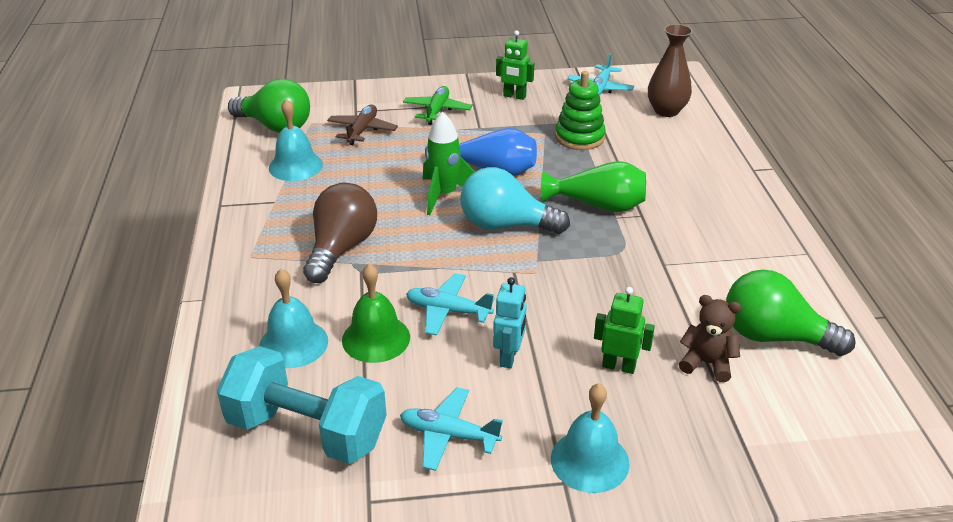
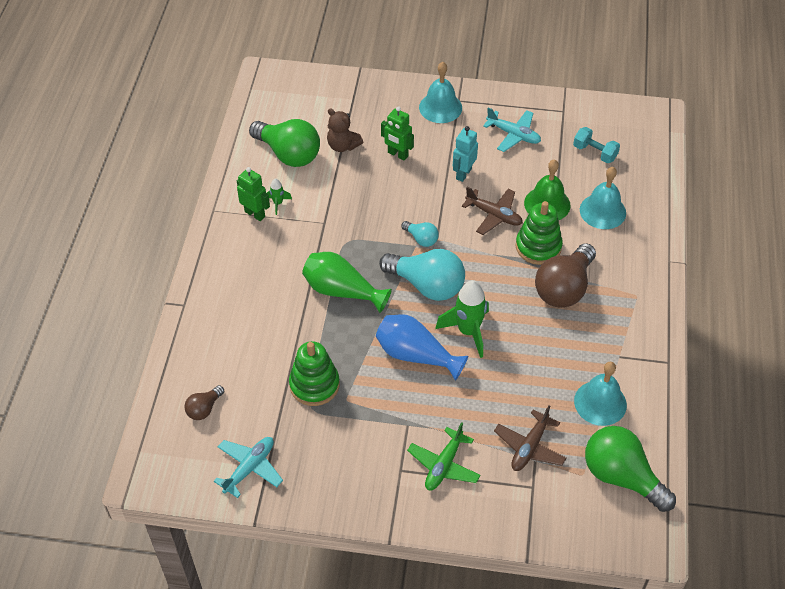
camera: 165 degrees left, 15 degrees up
turquoise dumbbell [217,346,387,464] -> turquoise dumbbell [573,127,620,163], size x0.48
turquoise plane [406,273,495,336] -> brown plane [462,187,523,235]
green robot [496,30,534,100] -> green robot moved to [237,167,270,221]
brown vase [648,24,693,117] -> brown light bulb [184,385,224,420]
none -> green rocket [267,178,292,215]
none -> turquoise light bulb [401,221,439,247]
none -> green stacking toy [516,201,563,265]

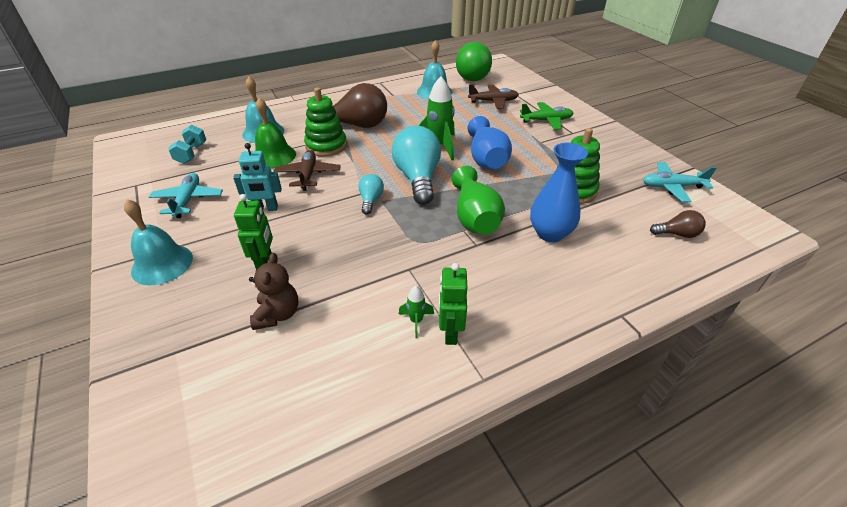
camera: 125 degrees left, 10 degrees down
green light bulb [249,119,320,167] -> none
none -> blue vase [530,143,588,242]

